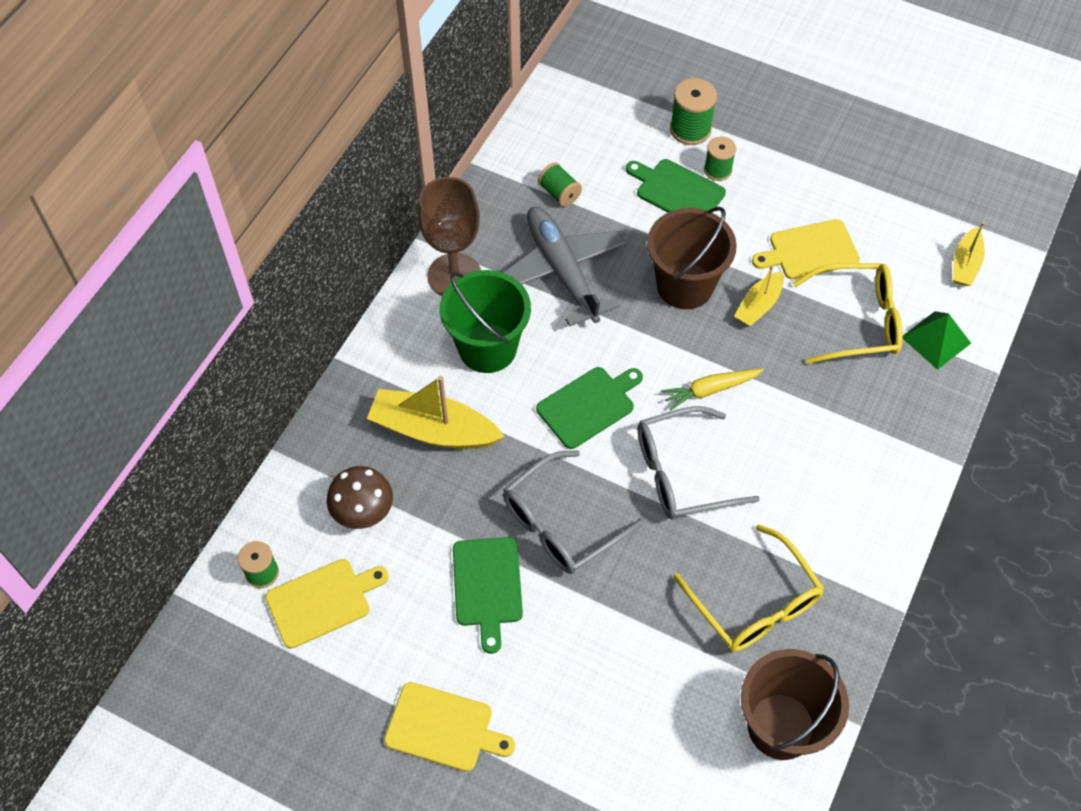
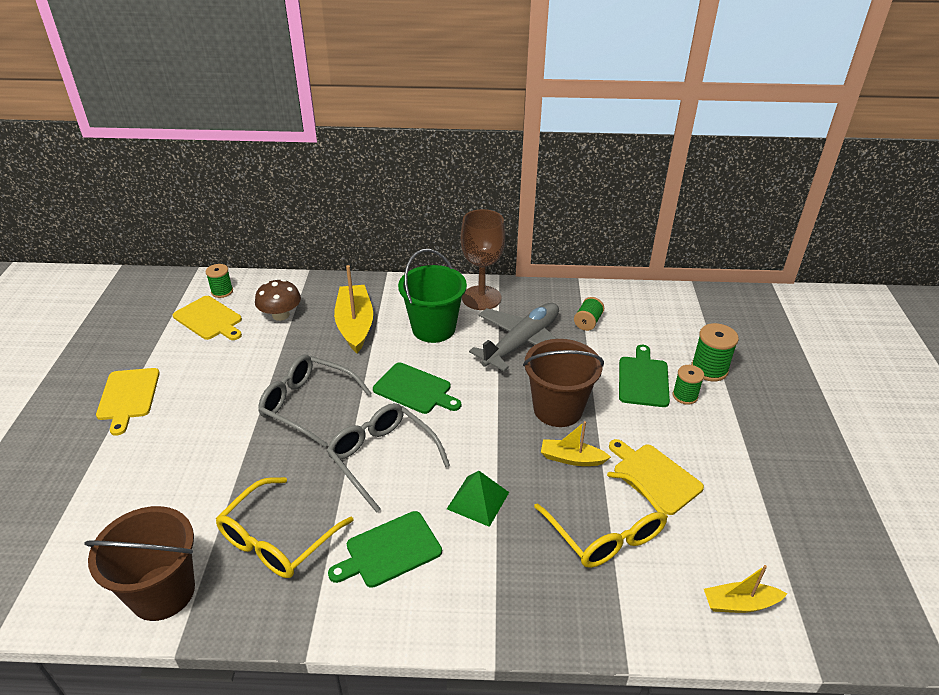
camera: 65 degrees right, 20 degrees down
green cutting board [453,537,523,654] -> green cutting board moved to [328,511,442,588]
yellow carrot [661,369,763,411] -> none
green pyramid [903,311,971,370] -> green pyramid moved to [447,471,509,527]

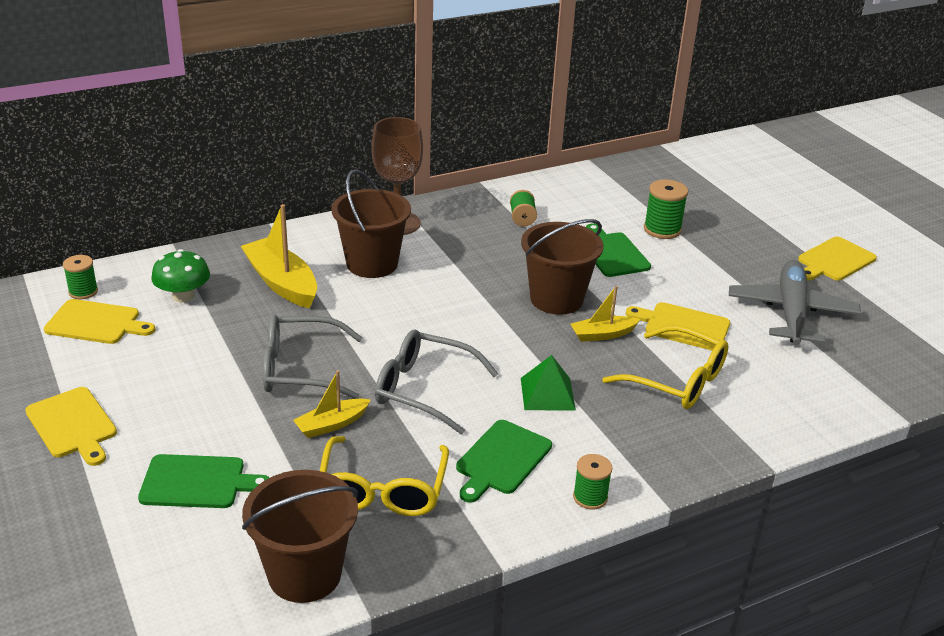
camera: 30 degrees left, 5 degrees down
brown mushroom [255,279,301,321] -> green mushroom [151,249,210,302]
green cutting board [373,363,461,414] -> green cutting board moved to [138,454,269,508]
green bucket [398,249,467,343] -> brown bucket [331,169,411,278]
grey plane [469,303,559,371] -> grey plane moved to [729,260,861,345]
green spool [673,365,704,405] -> green spool moved to [573,454,612,509]
yellow boat [704,565,787,613] -> yellow boat moved to [293,370,371,438]
none -> yellow cutting board [798,237,877,281]

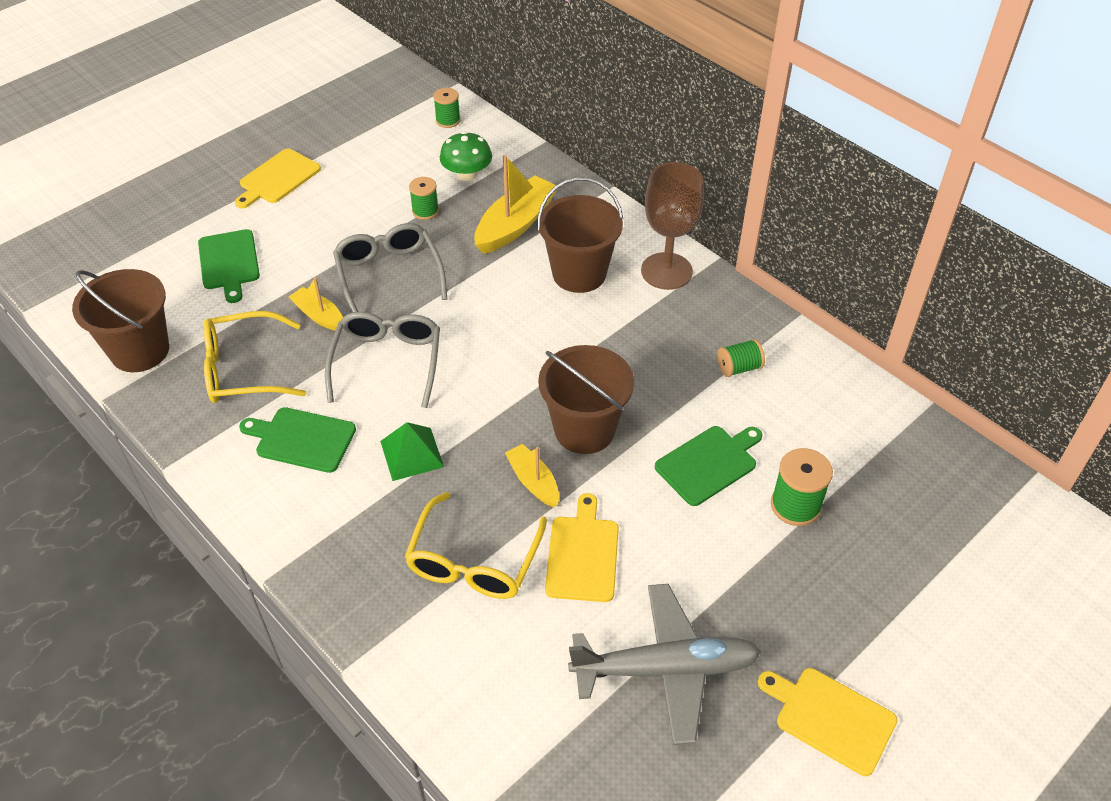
camera: 75 degrees right, 15 degrees up
yellow cutting board [44,299,156,344] -> none
green spool [573,454,612,509] -> green spool moved to [409,177,439,220]

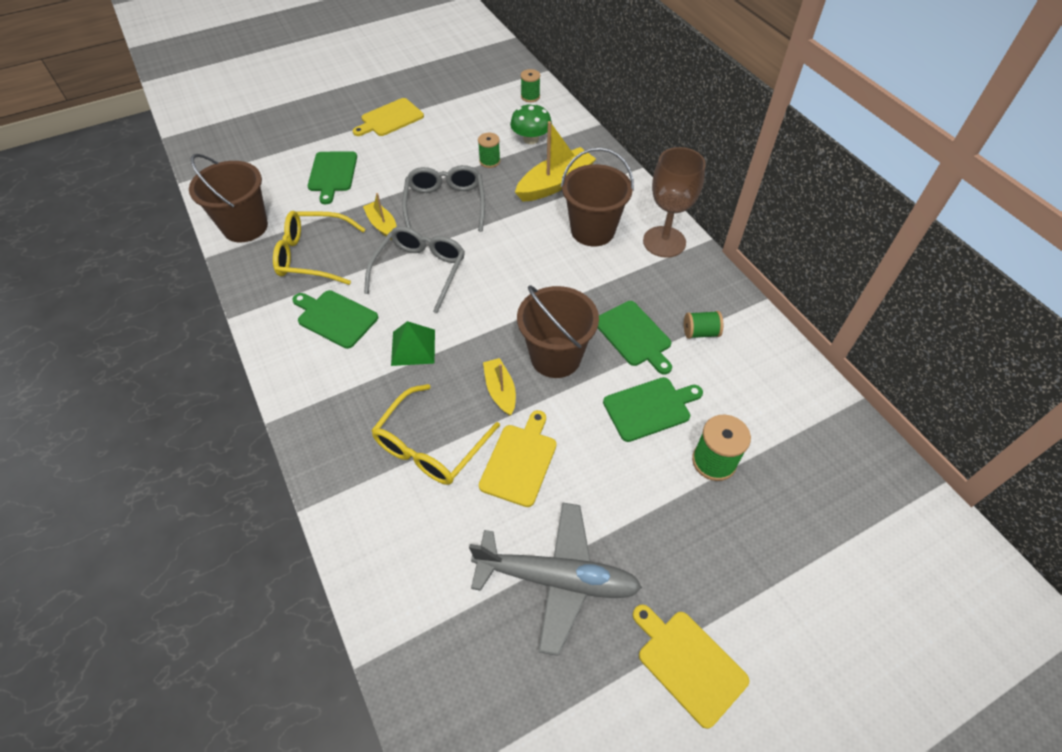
camera: 15 degrees right, 5 degrees up
none -> green cutting board [598,301,672,374]

